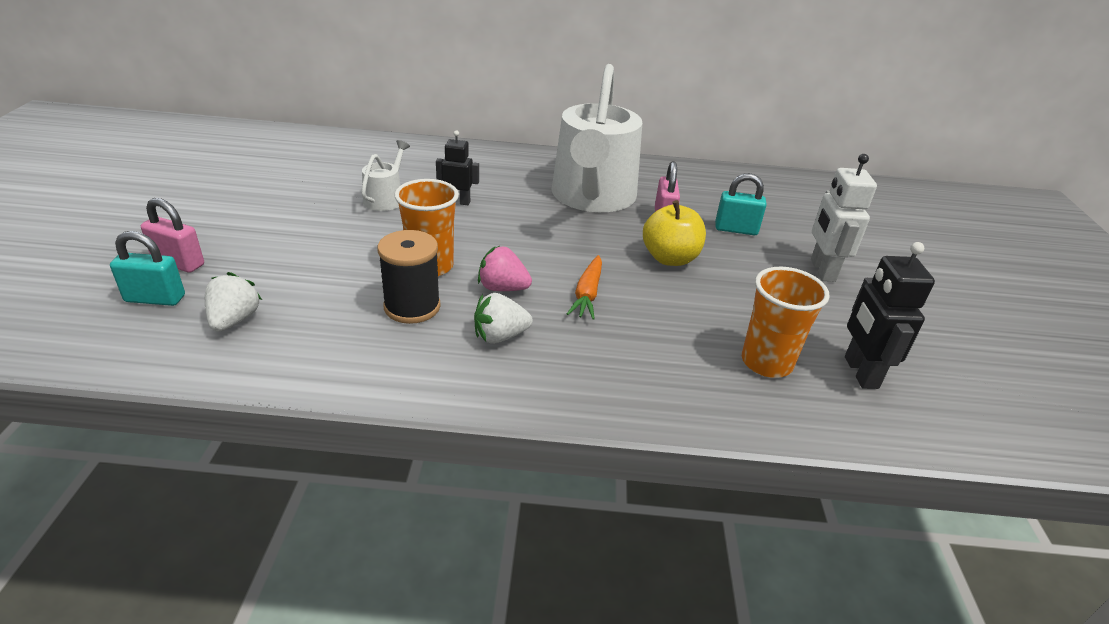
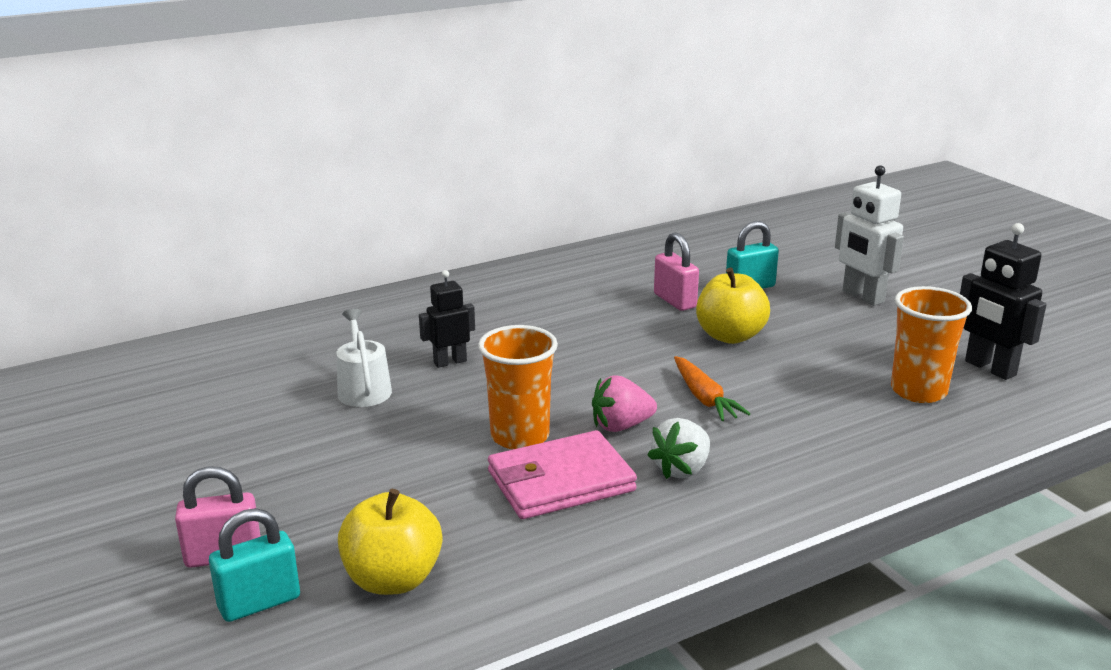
camera: 30 degrees left, 10 degrees down
white strawberry [205,272,262,332] -> yellow apple [338,489,442,595]
black spool [377,230,441,324] -> pink wallet [488,430,637,519]
white watering can [552,64,642,212] -> none

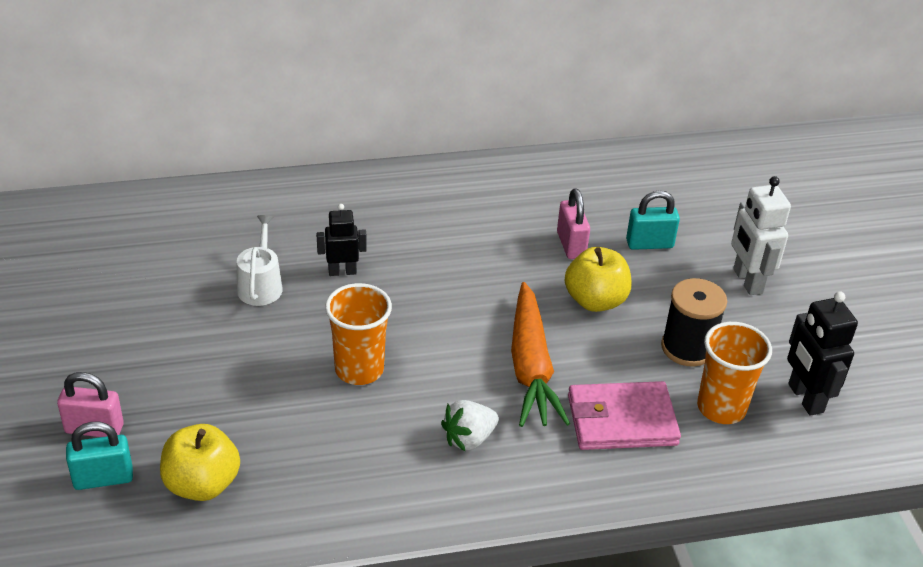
camera: 15 degrees right, 15 degrees up
pink wallet [488,430,637,519] -> pink wallet moved to [568,381,681,450]
pink strawberry [592,375,657,432] -> none
orange carrot [674,356,750,421] -> orange carrot [511,282,570,427], size x1.74
none -> black spool [661,278,727,367]

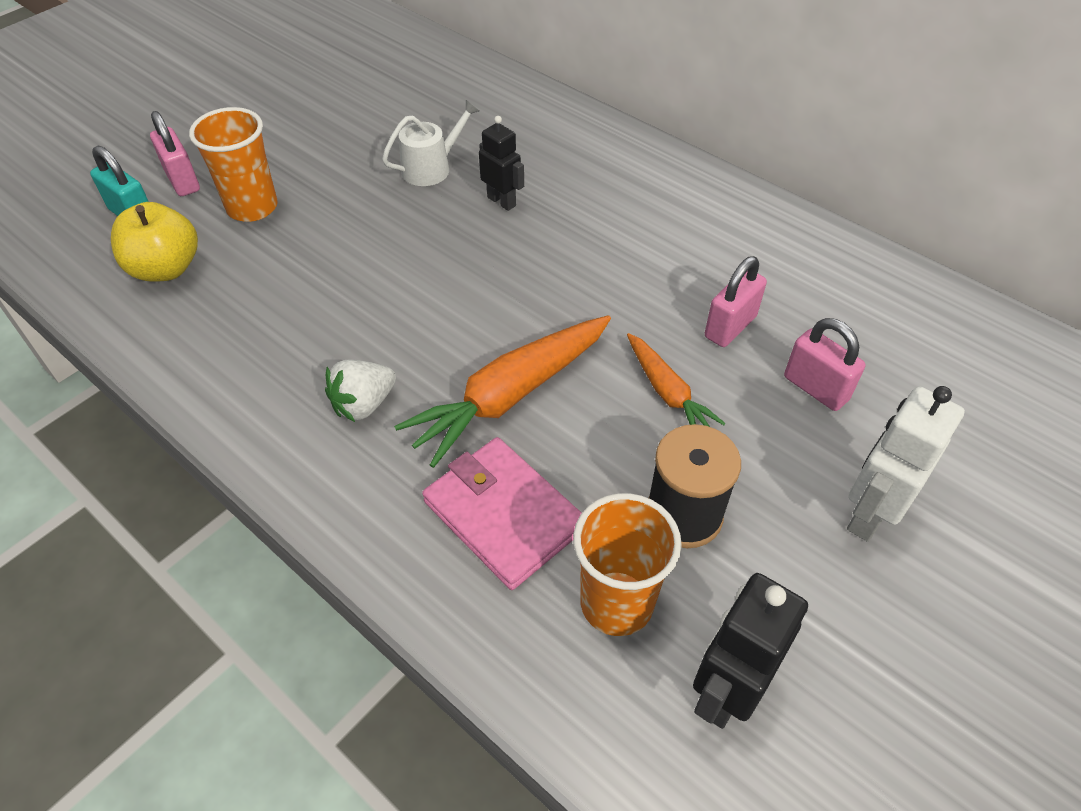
camera: 55 degrees right, 10 degrees up
orange cup [325,283,392,385] -> orange cup moved to [189,107,278,222]
white strawberry [441,400,499,451] -> white strawberry turned 60 degrees counterclockwise [325,359,396,422]
yellow apple [565,247,632,312] -> orange carrot [627,333,726,427]
turquoise padlock [626,190,680,250] -> pink padlock [784,318,866,411]

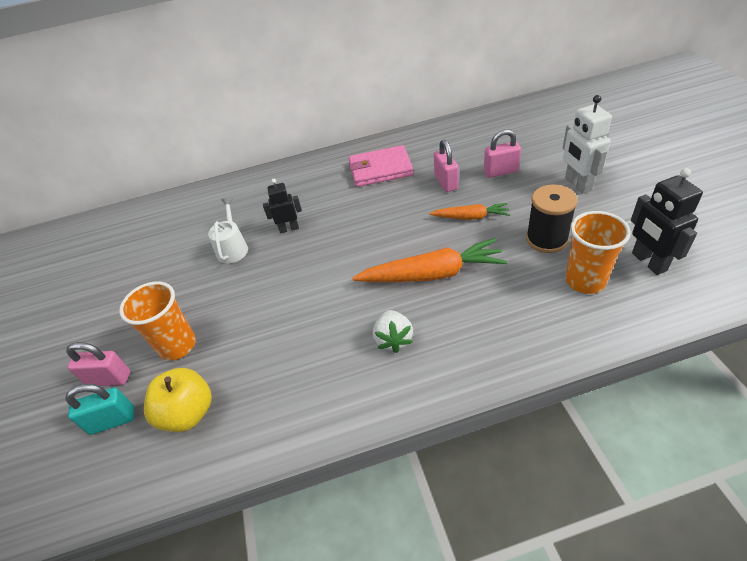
camera: 50 degrees left, 5 degrees down
orange carrot [394,315,611,468] -> orange carrot turned 90 degrees counterclockwise [352,238,508,282]
pink wallet [422,437,582,590] -> pink wallet moved to [349,145,413,187]

